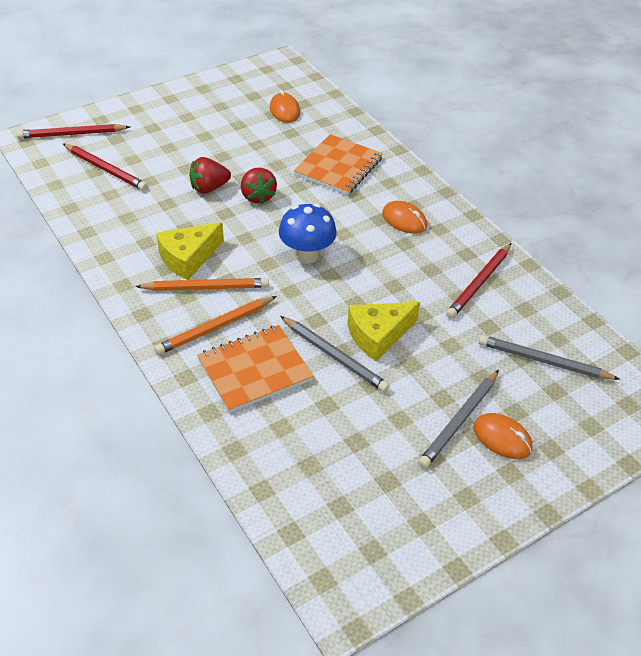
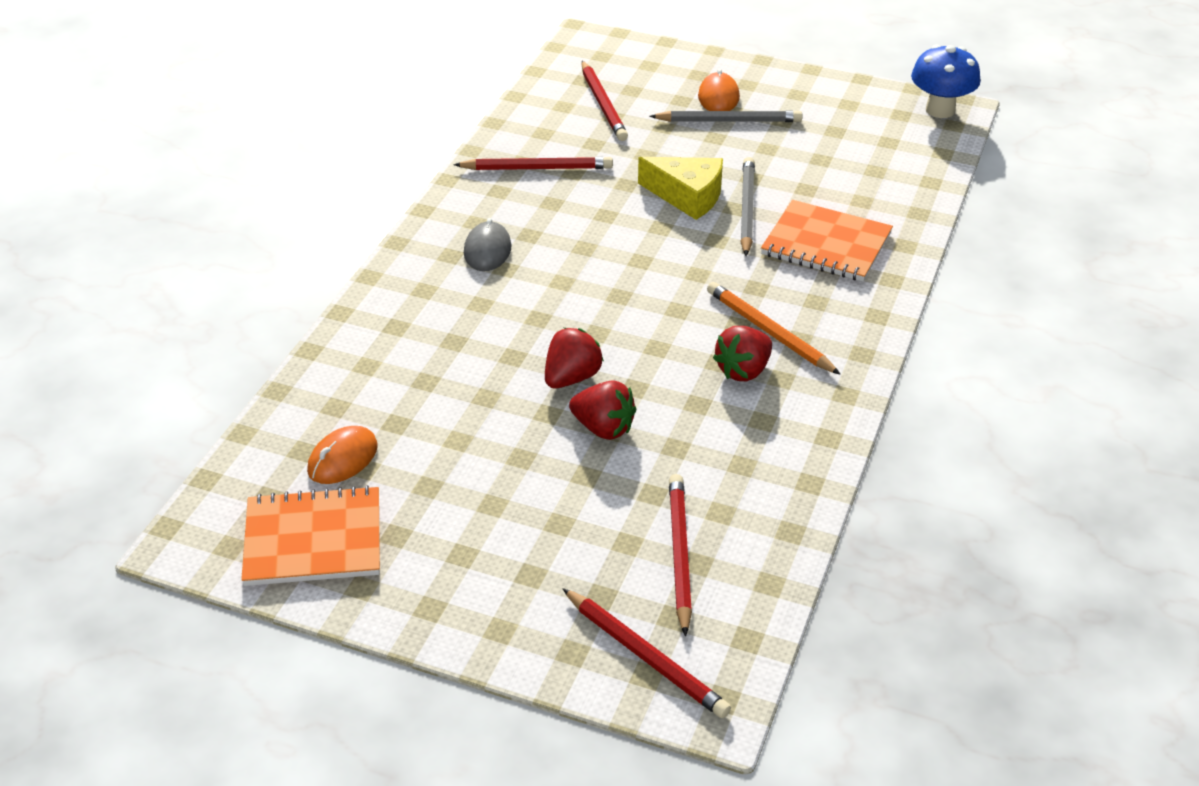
camera: 125 degrees left, 5 degrees down
orange pencil [154,296,277,355] -> none
yellow cheese [156,222,224,280] -> red strawberry [713,326,772,381]
blue mushroom [279,203,337,264] -> blue mushroom moved to [911,45,980,118]
orange notebook [294,134,383,195] -> orange notebook moved to [241,485,380,586]
orange mouse [382,201,427,234] -> grey mouse [464,218,512,271]
grey pencil [479,335,620,380] -> red pencil [582,61,628,141]

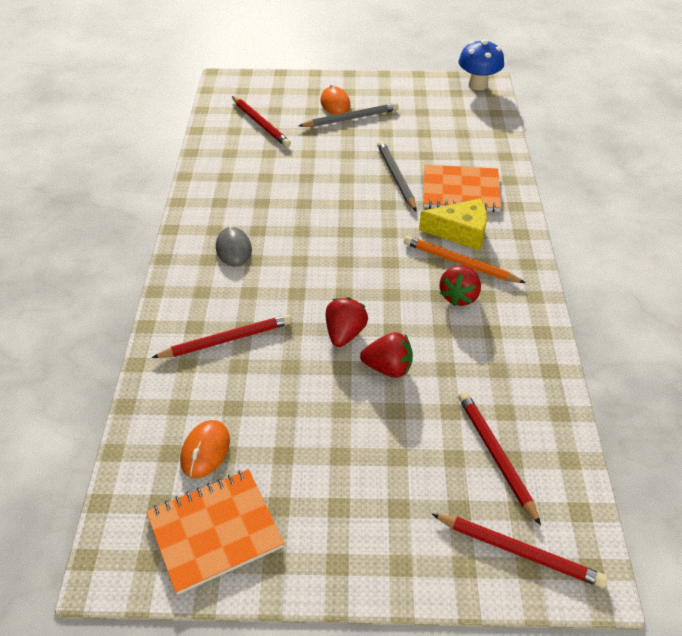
camera: 20 degrees left, 5 degrees up
red pencil [453,157,613,170] -> red pencil moved to [152,314,292,358]
yellow cheese [638,157,723,220] -> yellow cheese moved to [419,198,487,250]

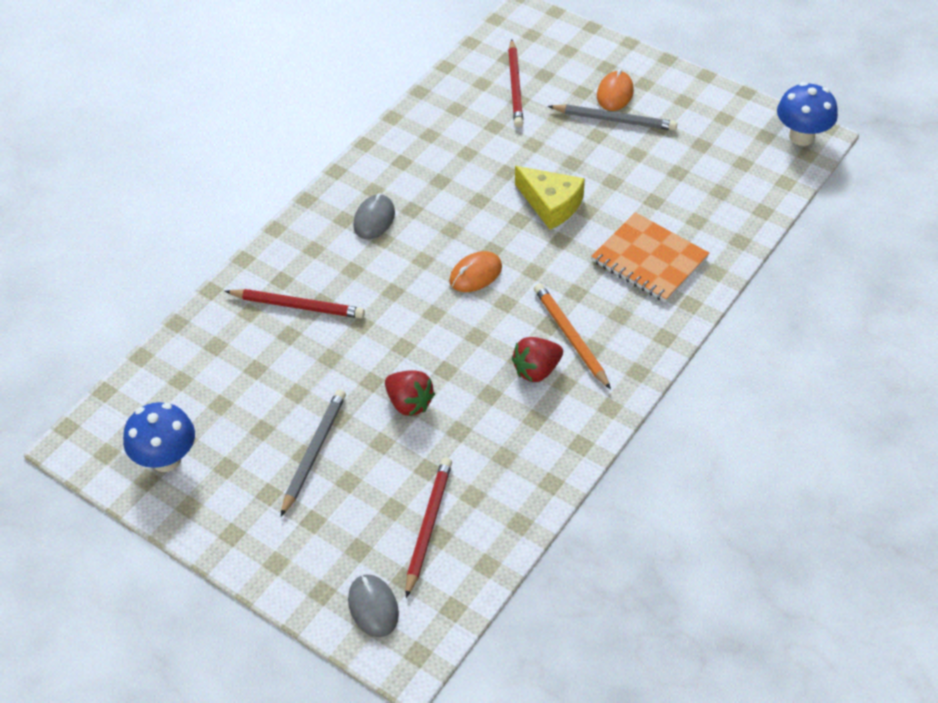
camera: 35 degrees right, 5 degrees up
orange notebook [146,469,284,595] -> blue mushroom [123,402,195,472]
orange mouse [180,420,230,478] -> orange mouse moved to [449,251,502,292]
red strawberry [326,297,368,347] -> none
grey pencil [377,141,417,212] -> grey pencil moved to [281,389,346,516]
yellow cheese [419,198,487,250] -> yellow cheese moved to [515,166,585,230]
red pencil [432,514,607,588] -> grey mouse [348,574,399,637]

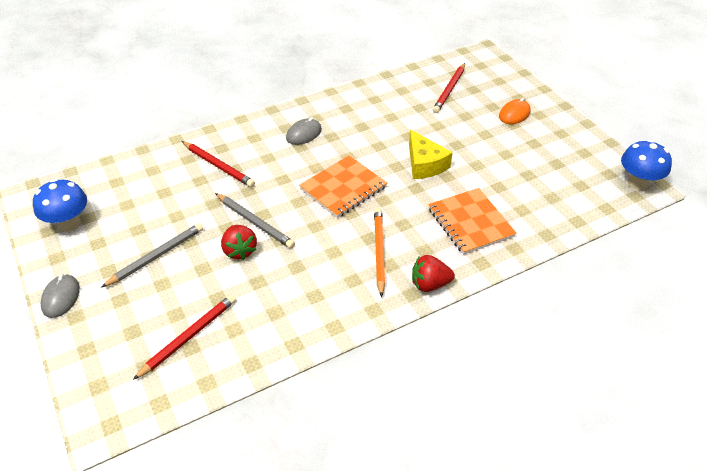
camera: 25 degrees right, 5 degrees down
grey mouse [348,574,399,637] -> grey mouse moved to [40,274,80,318]
orange mouse [449,251,502,292] -> orange notebook [299,156,387,218]
red strawberry [512,337,563,382] -> red strawberry moved to [412,255,455,292]
grey pencil [548,104,677,131] -> grey pencil moved to [215,193,295,248]

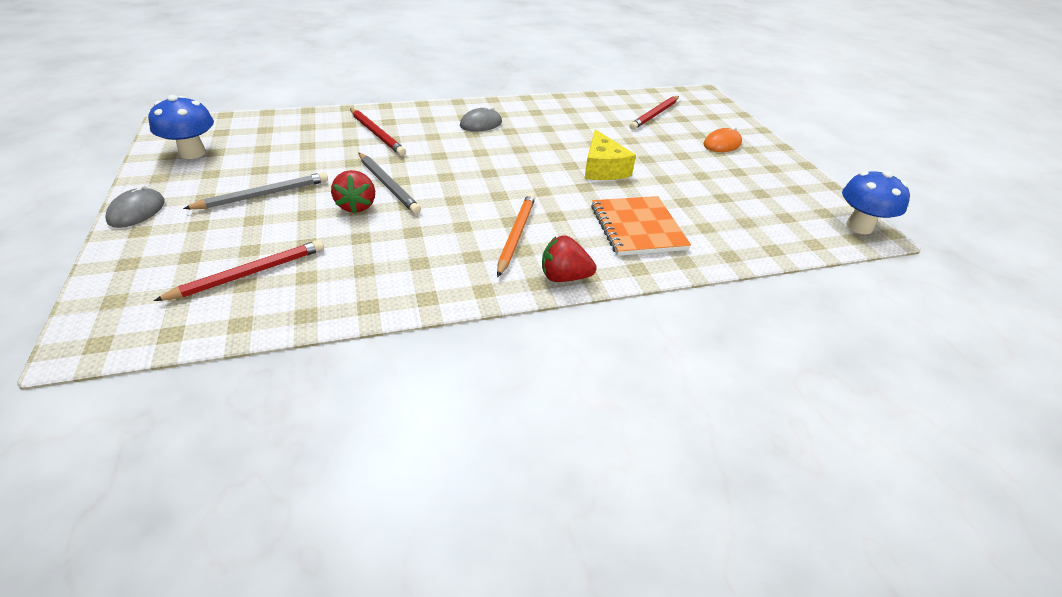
camera: 10 degrees right, 5 degrees down
orange notebook [299,156,387,218] -> none

